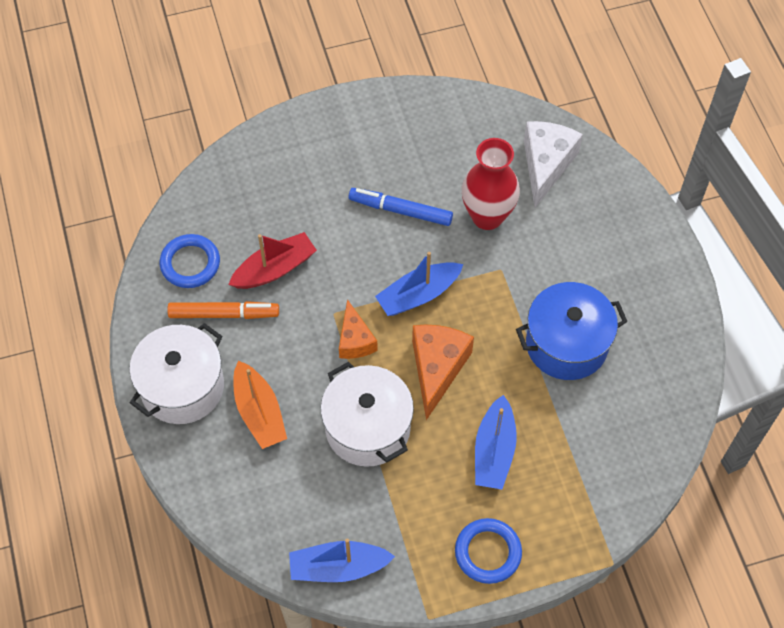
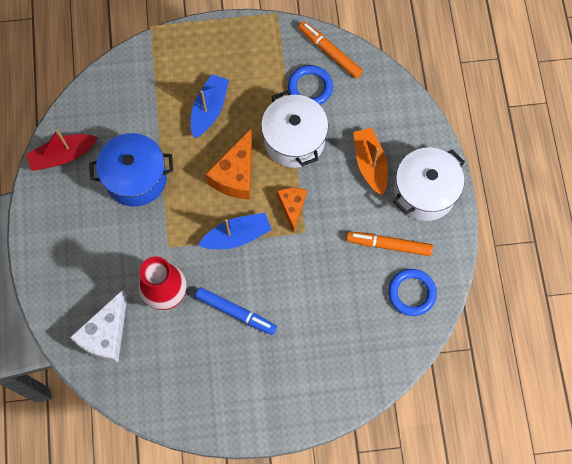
camera: 170 degrees left, 10 degrees up
red boat [228,232,317,289] -> red boat moved to [26,129,98,171]
blue boat [289,539,395,582] -> orange marker [298,21,363,79]
blue ring [455,518,522,584] -> blue ring moved to [288,65,333,105]

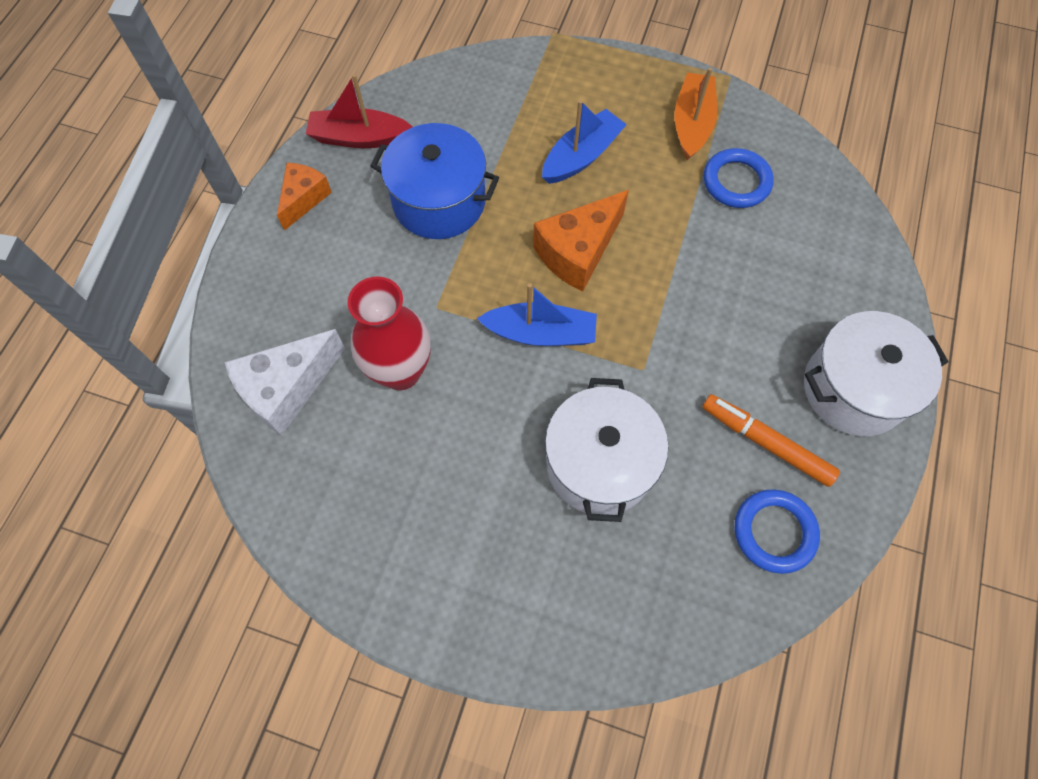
camera: 25 degrees right, 5 degrees down
blue marker [195,287,277,335] -> none
white pot [261,90,328,168] -> white pot moved to [545,378,668,522]
orange cheese [277,188,307,233] -> orange cheese moved to [277,163,332,231]
orange marker [298,21,363,79] -> none
orange boat [353,128,388,195] -> orange boat moved to [675,68,717,160]

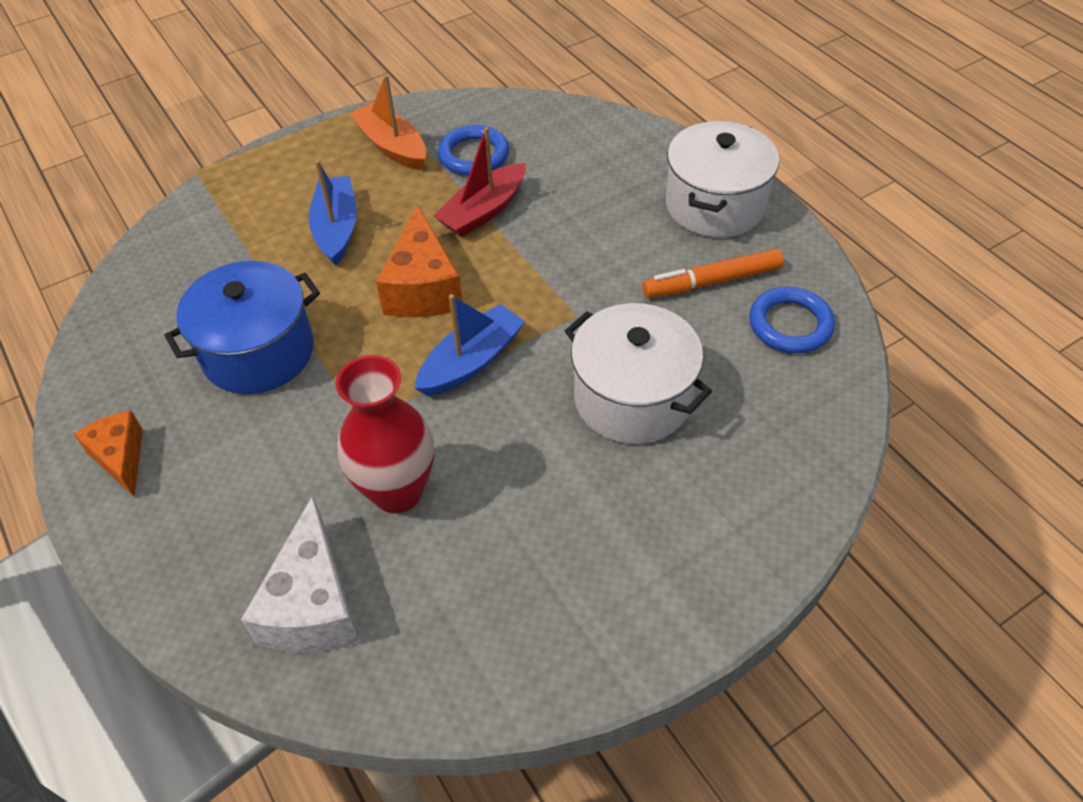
camera: 50 degrees left, 15 degrees down
red boat [306,74,413,148] -> red boat moved to [433,127,526,237]

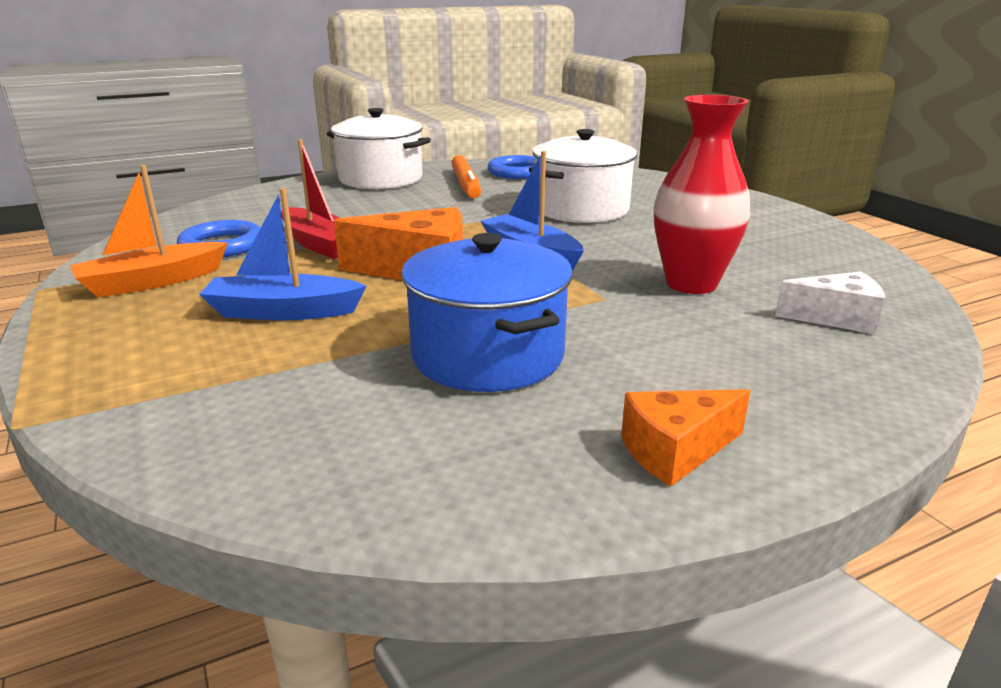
camera: 85 degrees left, 25 degrees down
white cheese [241,495,359,653] -> white cheese [775,272,885,334], size x0.64

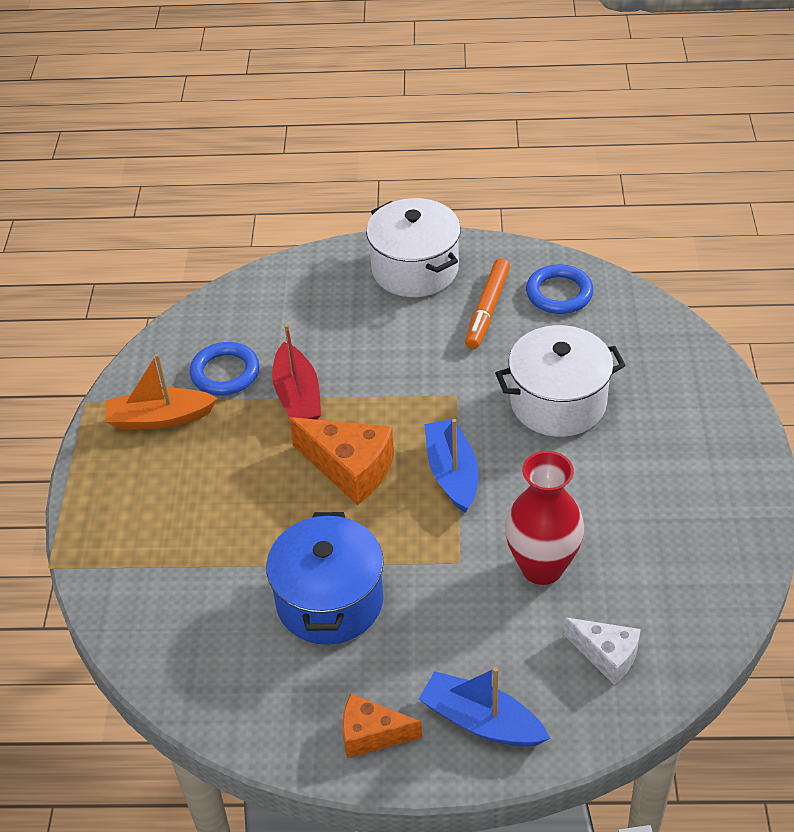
camera: 30 degrees right, 20 degrees up
blue boat [199,188,367,320] -> blue boat moved to [419,667,550,747]

